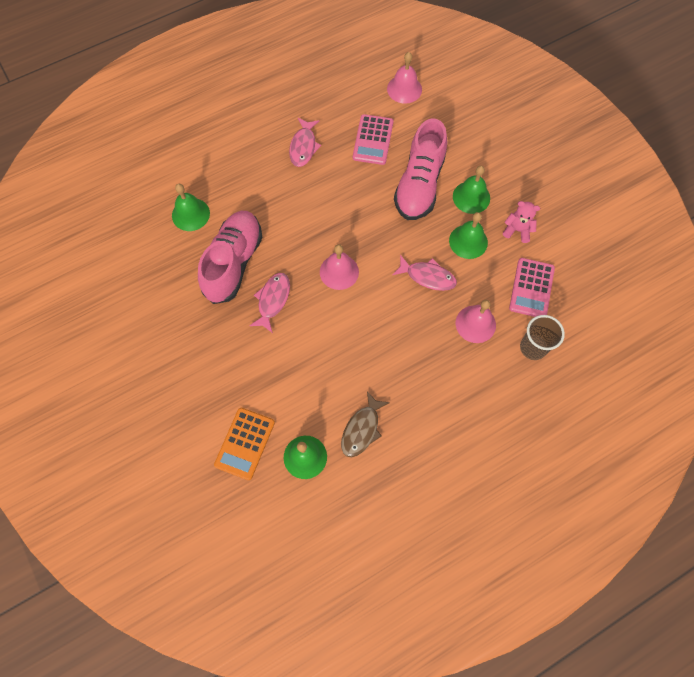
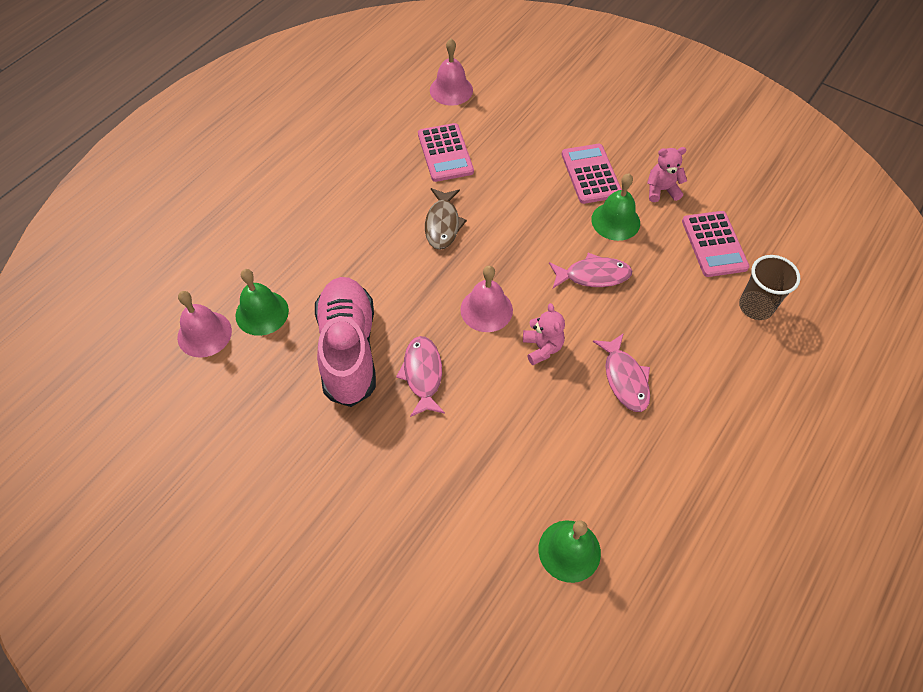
camera: 25 degrees left, 10 degrees down
orange calculator [214,408,275,480] -> none
pink fish [289,118,321,167] -> pink fish moved to [593,333,650,412]
brown fish [341,391,390,458] -> brown fish moved to [425,188,467,250]
pink shoe [394,119,447,220] -> none
green bell [453,166,490,214] -> pink calculator [561,144,622,204]
pink bell [456,300,496,343] -> pink bell moved to [177,291,232,358]
none -> pink teddy bear [523,303,565,365]

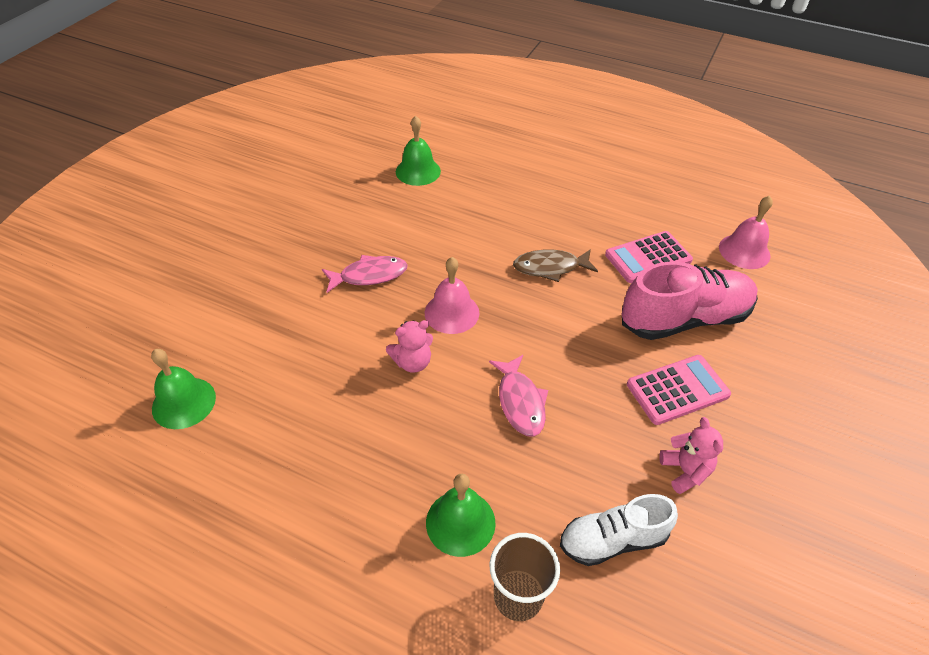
camera: 80 degrees right, 10 degrees down
pink bell [177,291,232,358] -> none
pink shoe [315,277,376,407] -> pink shoe moved to [622,262,758,340]
green bell [591,174,640,241] -> green bell moved to [426,474,496,557]
pink fish [593,333,650,412] -> none
pink calculator [682,211,750,277] -> white shoe [560,494,678,566]

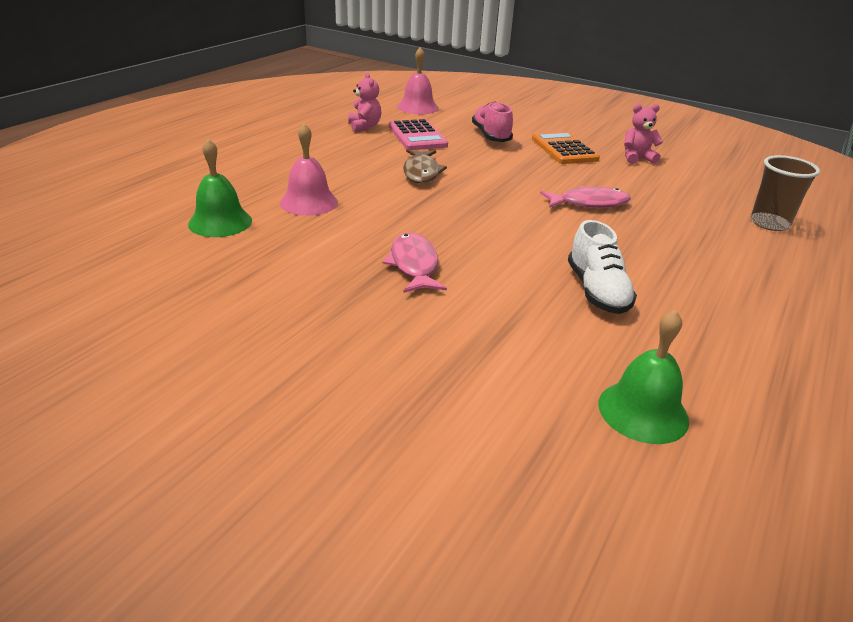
camera: 85 degrees left, 15 degrees down
pink teddy bear [386,320,433,373] -> pink teddy bear moved to [348,73,381,131]
pink bell [425,257,479,334] -> pink bell moved to [280,123,338,216]
green bell [426,474,496,557] -> none
white shoe [560,494,678,566] -> white shoe moved to [568,220,637,314]
pink shoe [622,262,758,340] -> pink shoe [472,101,513,142], size x0.62
pink calculator [627,355,731,425] -> orange calculator [532,131,600,164]

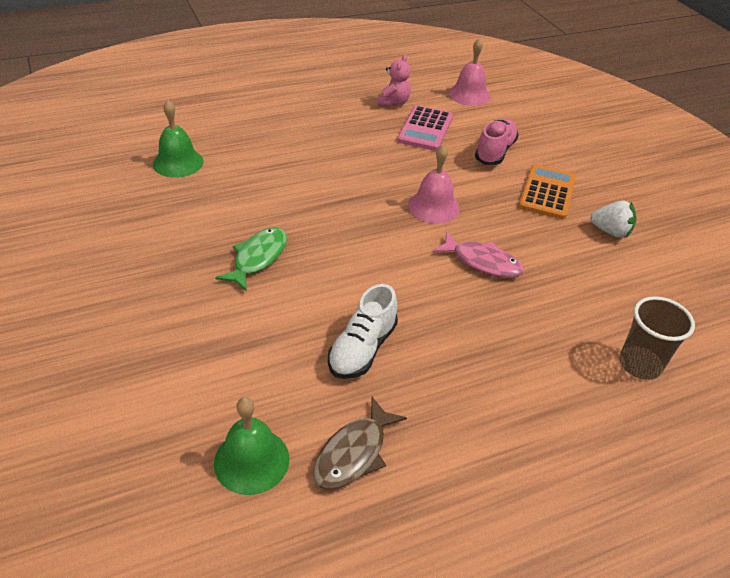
camera: 35 degrees right, 10 degrees up
pink bell [280,123,338,216] -> pink bell moved to [408,145,460,223]
pink fish [383,233,447,293] -> green fish [215,227,287,291]
brown fish [403,149,447,184] -> brown fish moved to [313,397,407,490]
pink teddy bear [624,104,663,164] -> white strawberry [590,200,637,238]

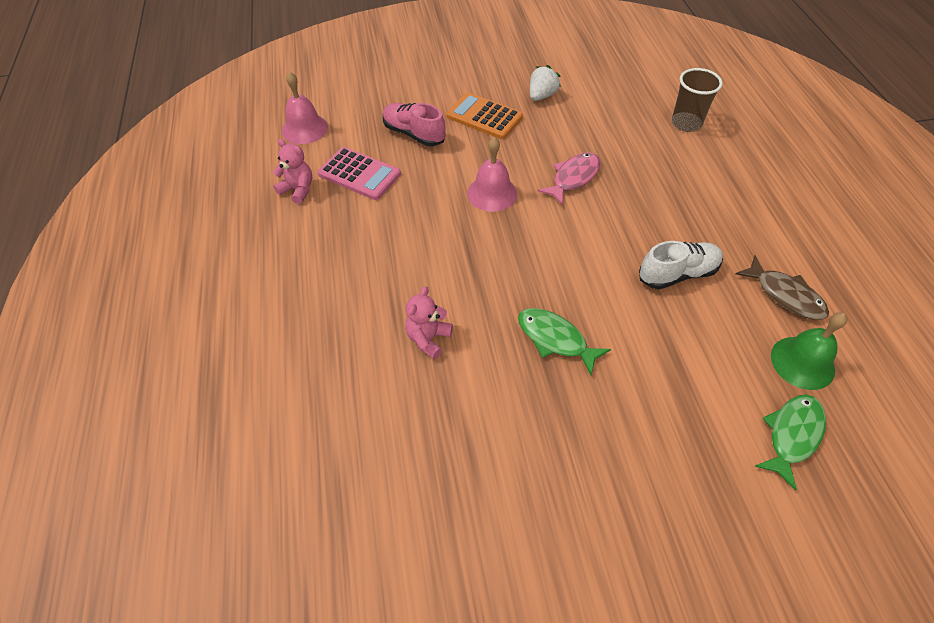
camera: 75 degrees left, 10 degrees up
green bell [153,100,204,178] -> none
white shoe [328,284,398,379] -> white shoe turned 60 degrees counterclockwise [639,241,723,290]
none -> pink teddy bear [405,286,453,359]
none -> green fish [755,394,826,491]

